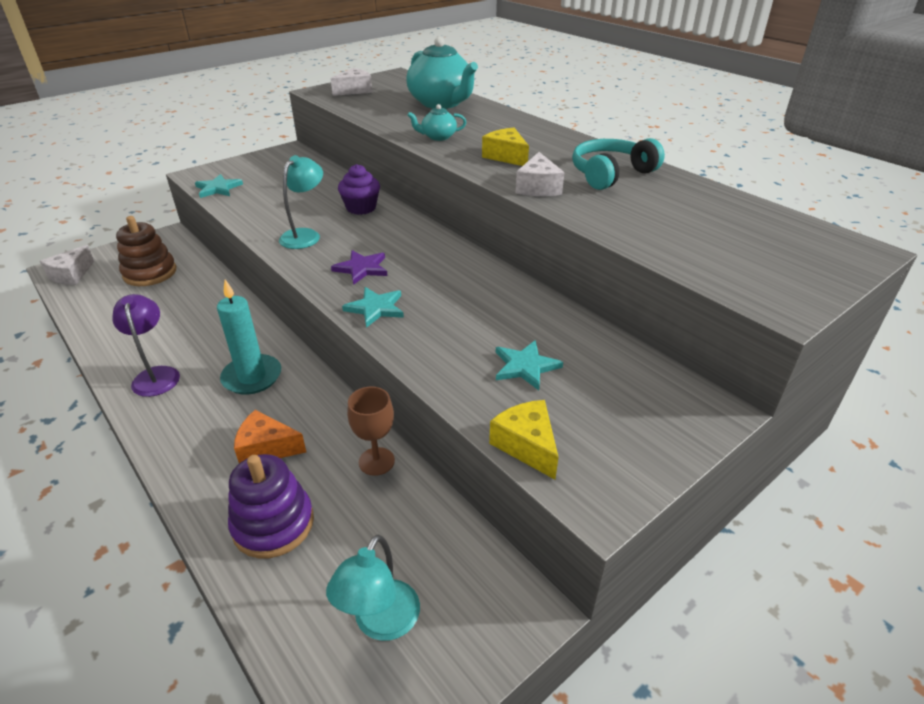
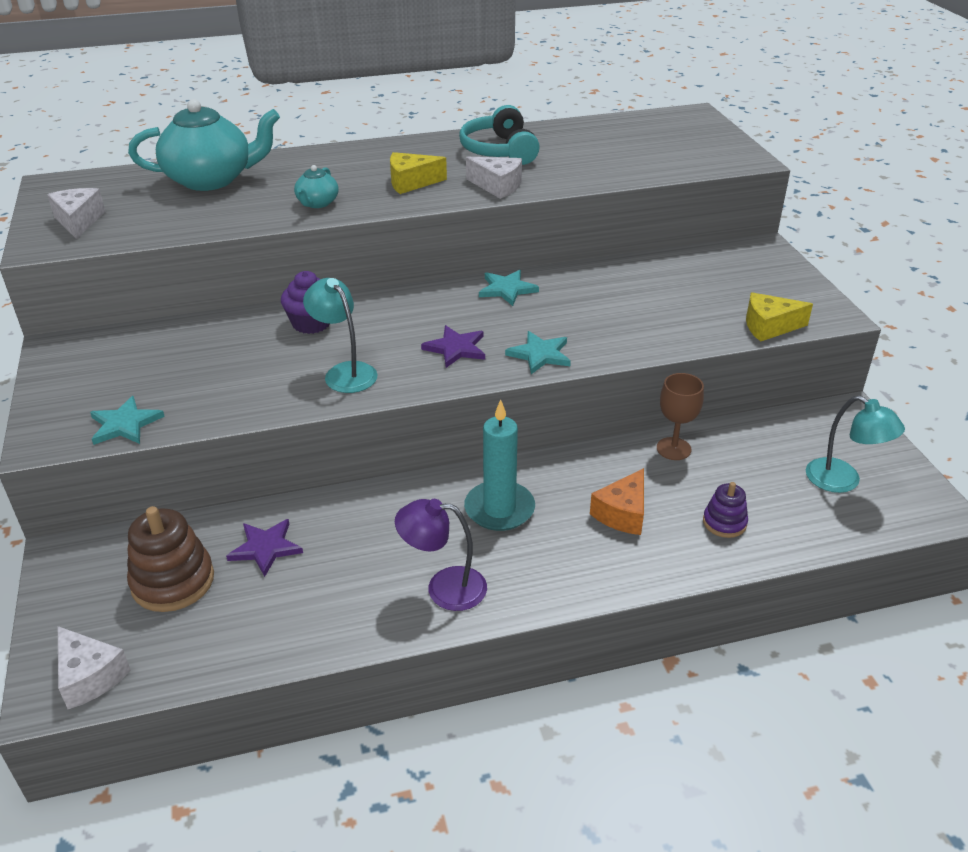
camera: 65 degrees left, 0 degrees up
purple stacking toy [228,454,314,558] -> purple stacking toy [703,482,748,538], size x0.57
turquoise star [496,340,563,390] -> turquoise star moved to [479,270,539,306]
none -> purple star [226,519,303,577]

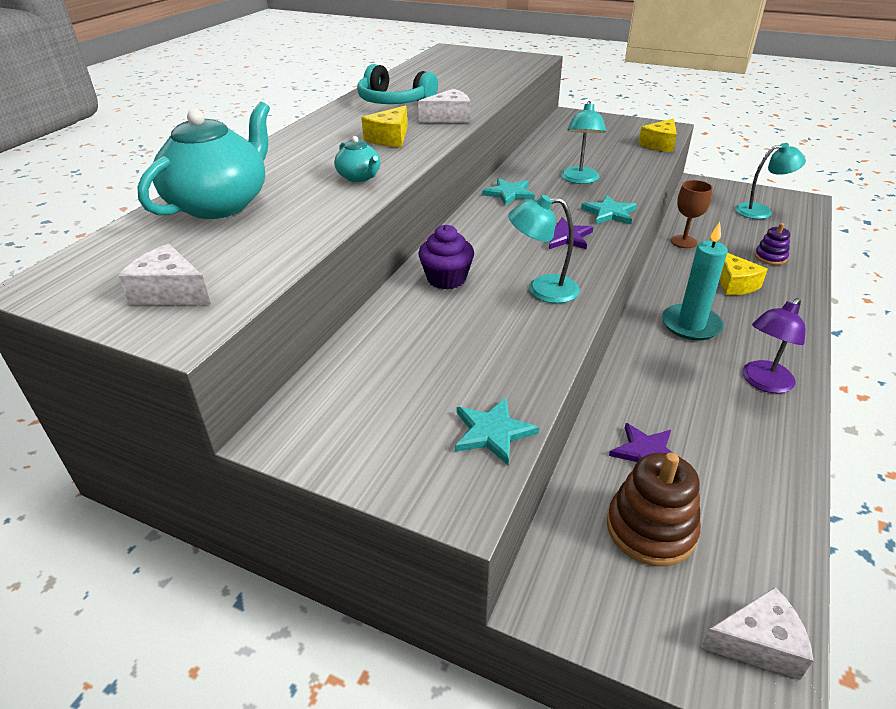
camera: 50 degrees left, 0 degrees up
orange cheese [590,468,644,535] -> yellow cheese [719,253,768,295]
none -> turquoise lamp [561,101,606,184]

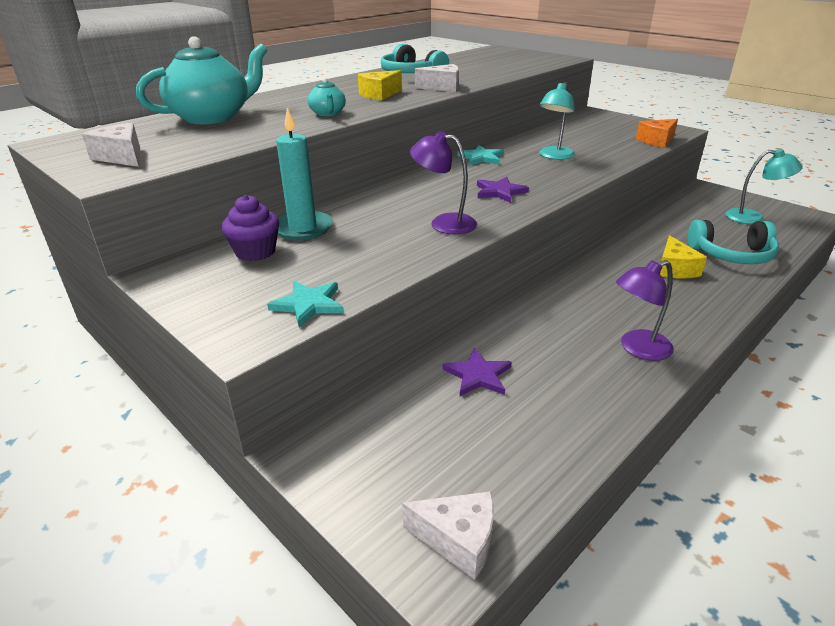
camera: 20 degrees right, 5 degrees down
purple cupcake [418,225,474,290] -> purple cupcake moved to [222,195,280,261]
turquoise lamp [508,195,580,303] -> purple lamp [410,131,477,234]
turquoise star [581,195,637,224] -> none
brown stacking toy [607,452,701,566] -> none
yellow cheese [638,119,677,152] -> orange cheese [636,119,678,148]
turquoise candle [662,222,728,341] -> turquoise candle moved to [276,108,333,241]
brown goblet [671,180,713,248] -> none
purple stacking toy [755,223,790,265] -> turquoise headphones [688,220,779,264]

